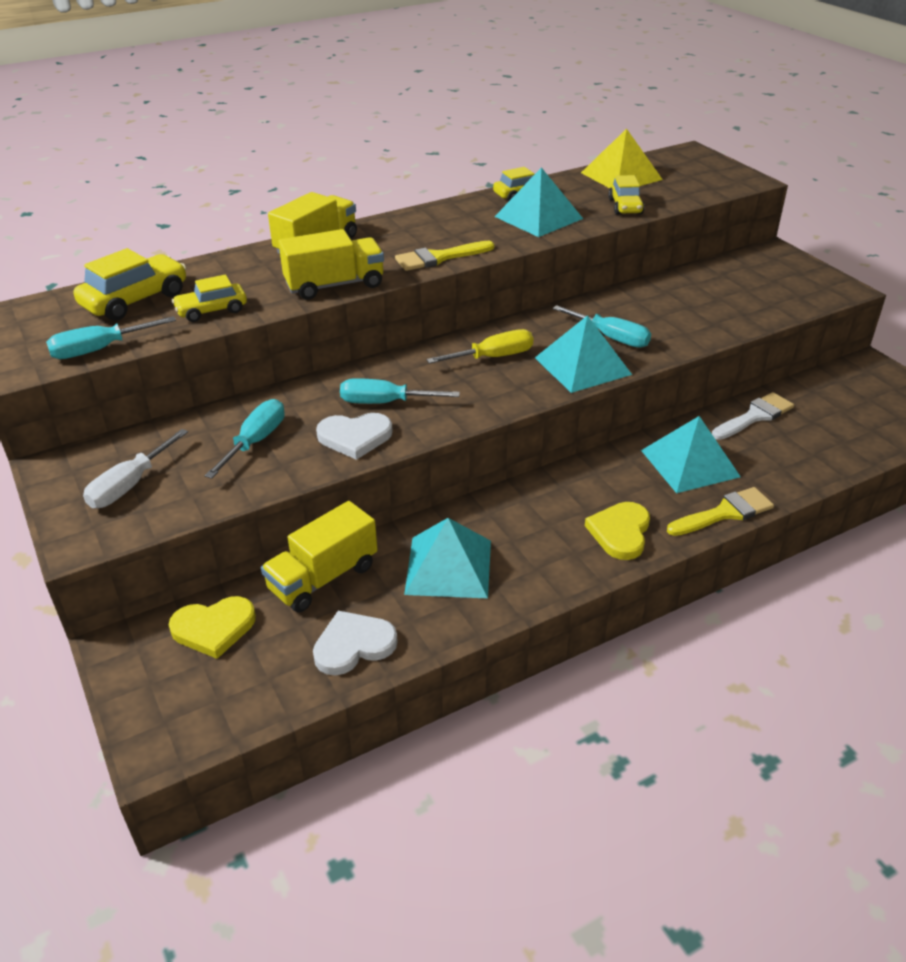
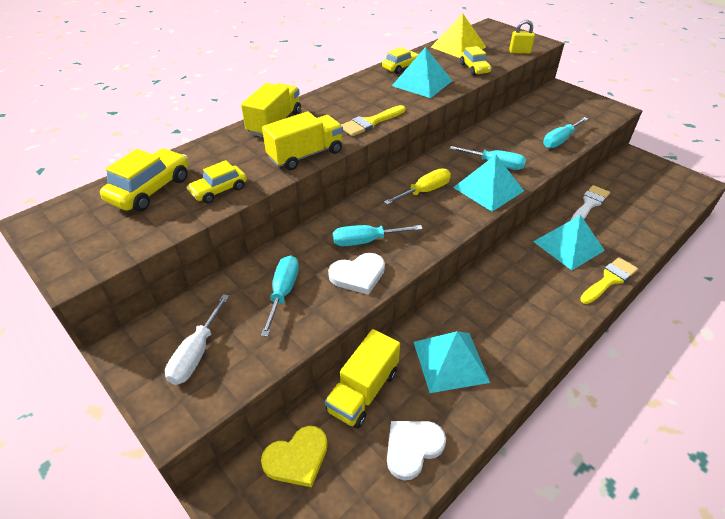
camera: 15 degrees left, 5 degrees up
turquoise screwdriver [46,316,176,359] -> turquoise screwdriver moved to [543,117,588,148]
yellow heart [585,502,650,560] -> none
none -> yellow padlock [509,20,535,54]

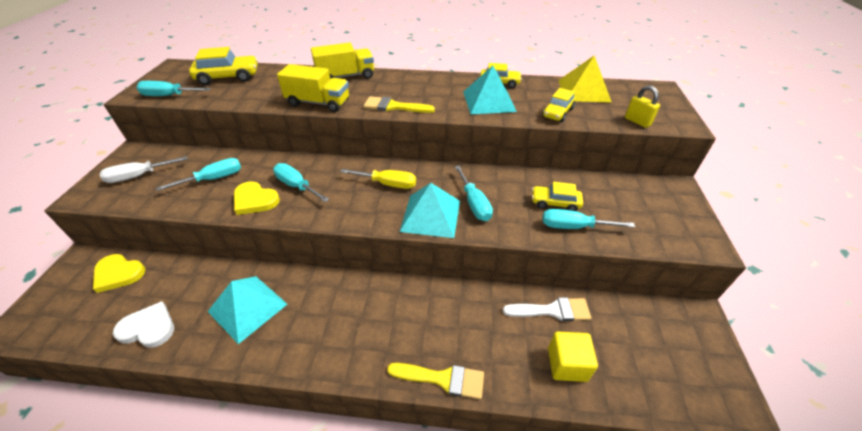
camera: 50 degrees right, 0 degrees up
yellow car [186,160,247,203] -> yellow car moved to [532,182,583,211]
yellow truck [325,329,400,429] -> none
white heart [328,253,385,295] -> yellow heart [234,181,280,215]
turquoise pyramid [533,215,605,270] -> none
none -> turquoise screwdriver [137,81,211,96]
none -> yellow cube [548,331,598,382]

